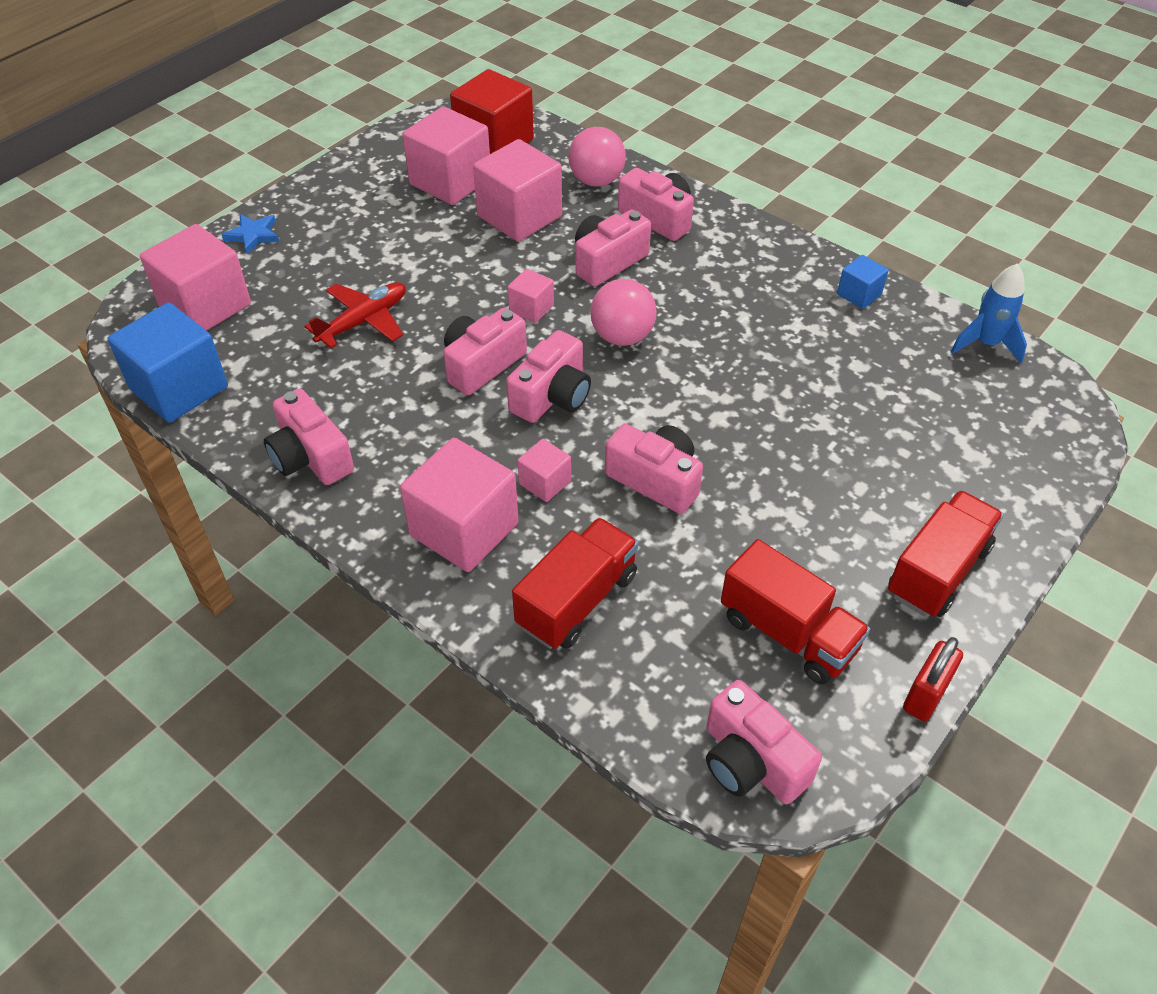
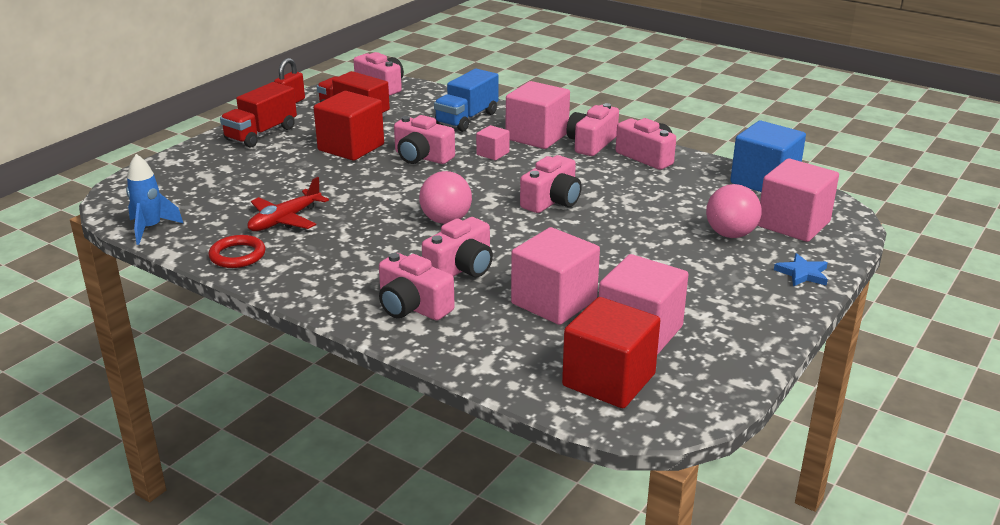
camera: 175 degrees right, 20 degrees down
red plane [304,282,406,349] -> red plane moved to [248,177,329,231]
pink camera [506,330,591,423] -> pink camera moved to [567,103,619,156]
pink cube [508,269,554,323] -> none
red truck [512,518,639,649] -> blue truck [434,69,498,132]
pink ball [568,127,626,187] -> pink ball moved to [706,184,762,238]
blue cube [837,255,889,309] -> red ring [209,235,266,268]
none -> red cube [314,91,384,161]

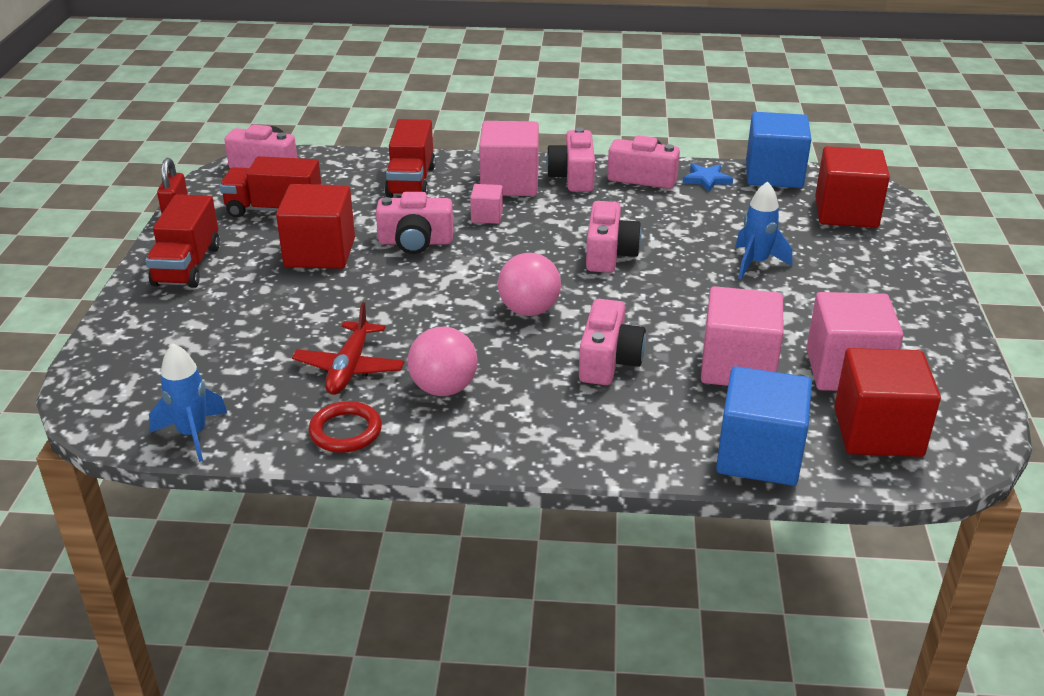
camera: 30 degrees left, 5 degrees up
pink camera [379,253,455,320] -> none
blue truck [434,69,498,132] -> red truck [385,119,436,198]
pink ball [706,184,762,238] -> pink ball moved to [408,327,477,396]
pink cube [758,158,839,242] -> red cube [815,146,890,228]
blue star [774,253,828,286] -> blue star moved to [683,164,733,192]
none -> blue cube [716,366,812,486]
none -> blue rocket [735,181,792,279]

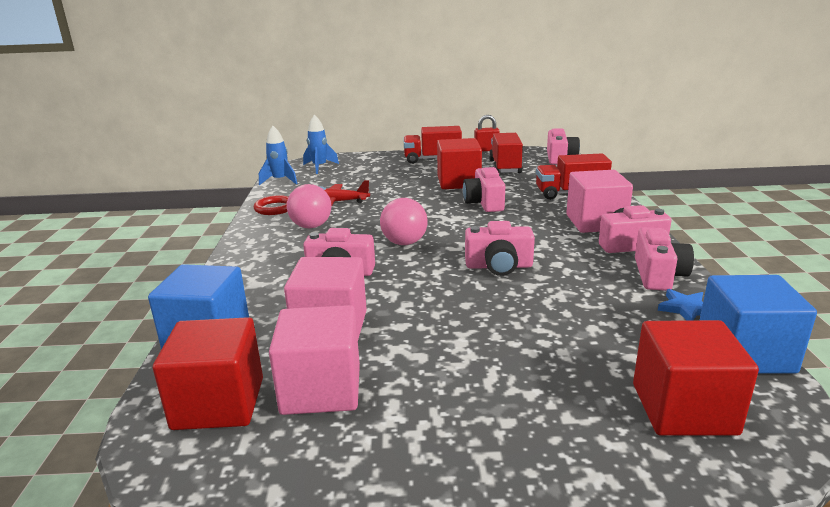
camera: 85 degrees right, 10 degrees down
pink cube [470,184,503,224] -> none
blue rocket [735,181,792,279] -> blue rocket moved to [303,115,339,174]

